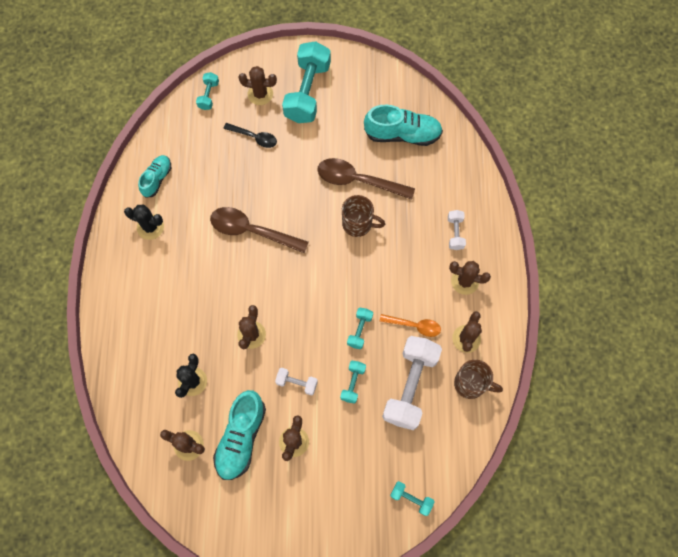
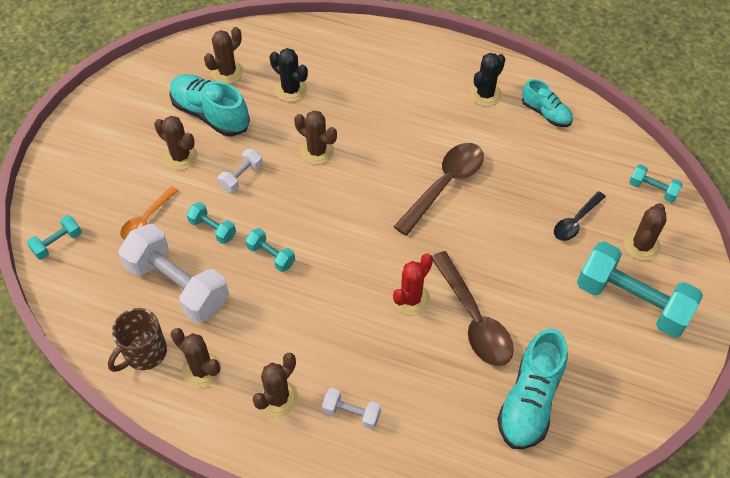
camera: 110 degrees right, 15 degrees down
brown spoon [317,158,415,200] -> brown spoon turned 120 degrees clockwise [432,251,514,366]
brown mug [342,195,385,237] -> red cactus [392,253,433,315]
orange spoon [380,314,441,337] -> orange spoon moved to [120,186,178,240]

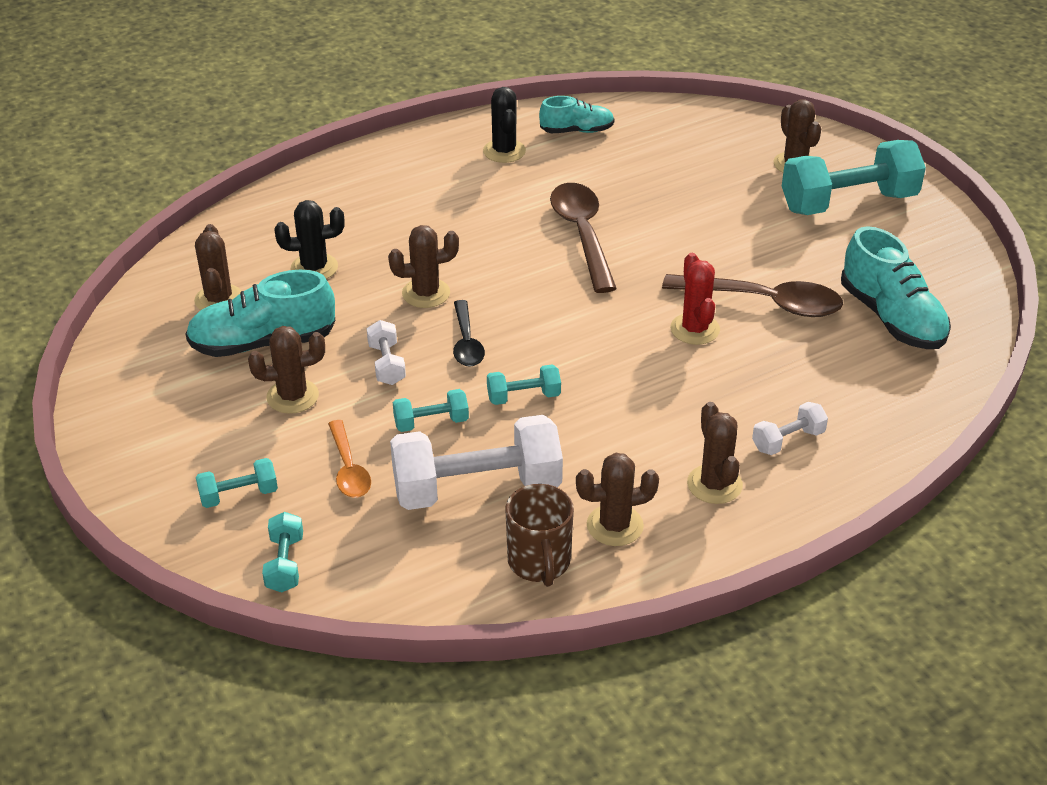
camera: 50 degrees left, 15 degrees down
black spoon [554,191,606,241] -> black spoon moved to [453,300,485,367]
turquoise dumbbell [629,164,683,203] -> turquoise dumbbell moved to [196,458,278,508]

